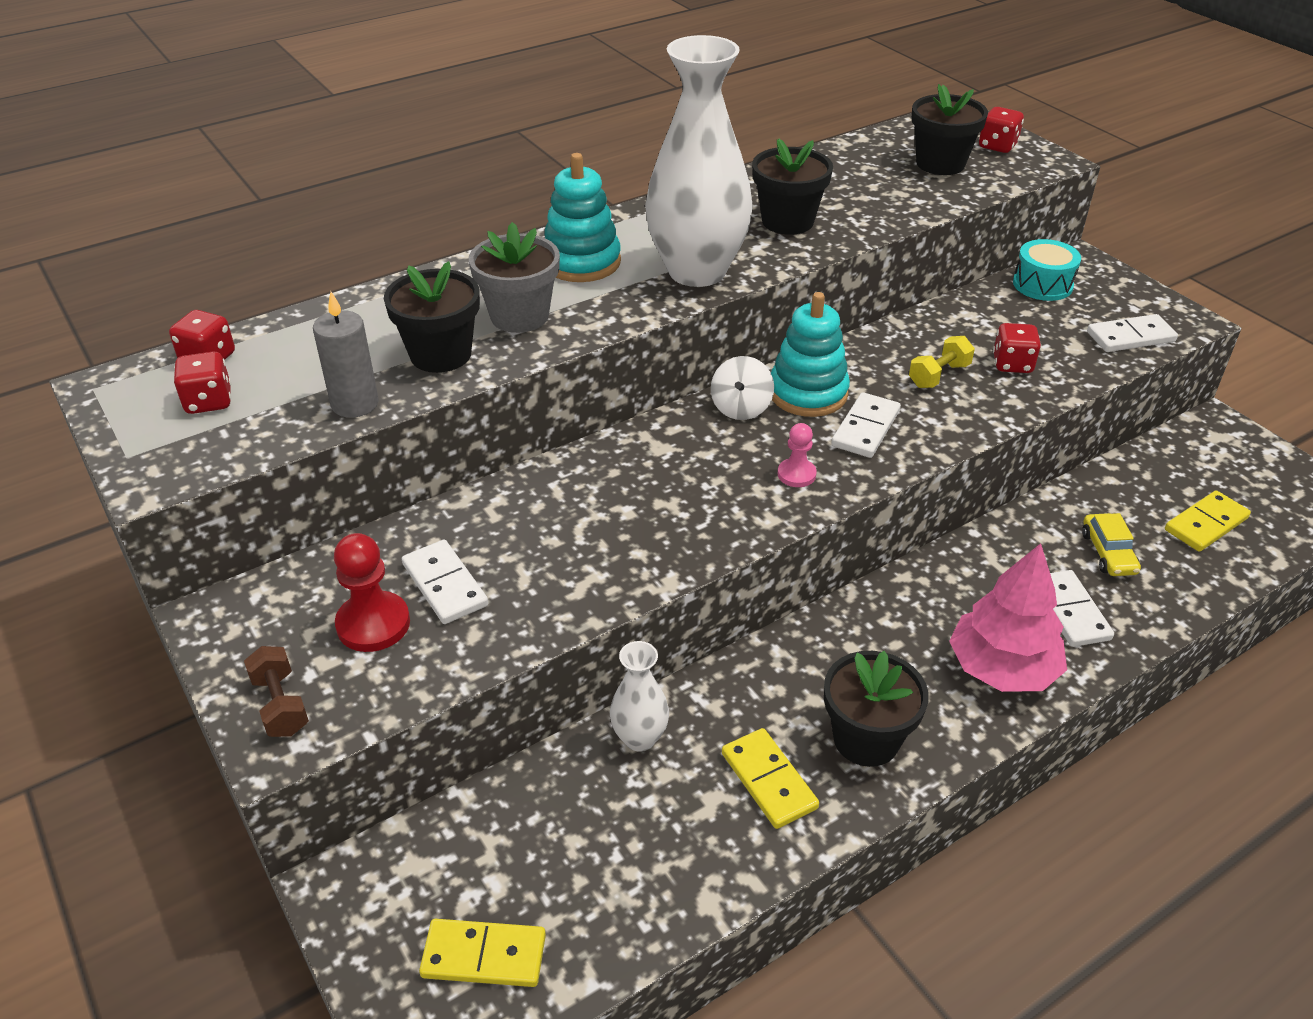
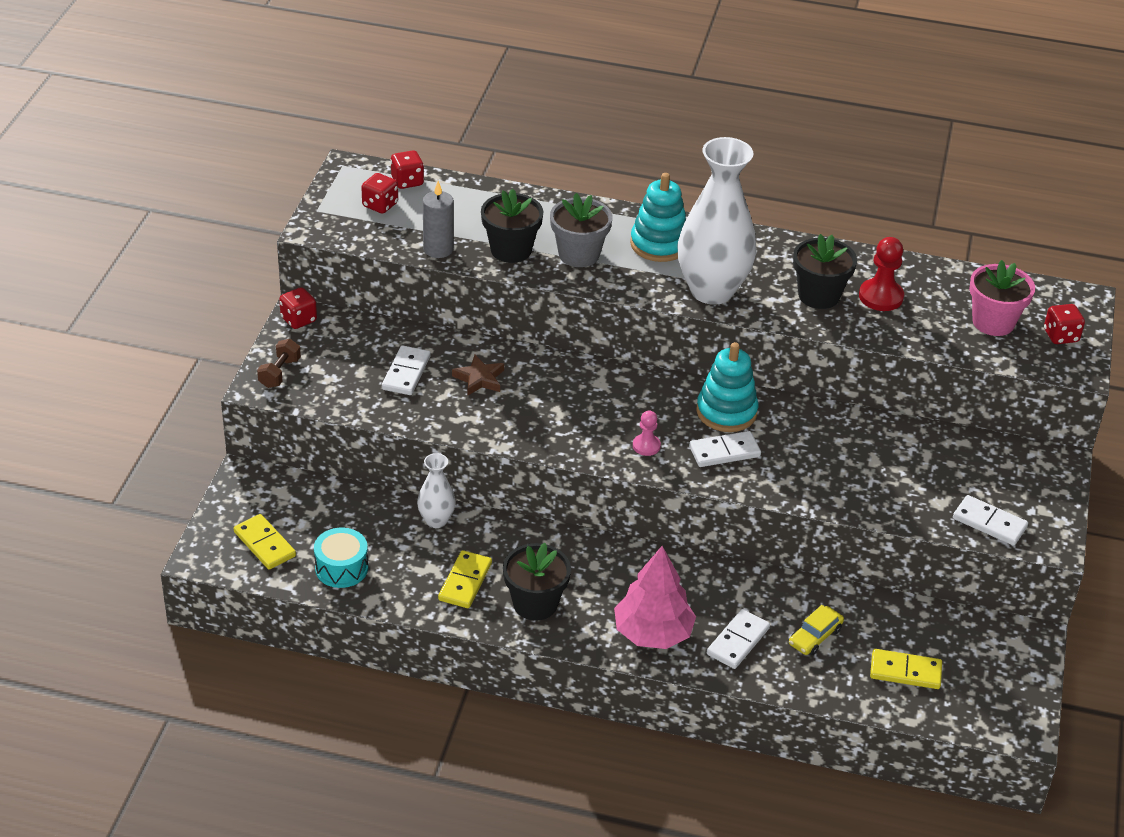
camera: 45 degrees right, 0 degrees up
red pawn [334,533,410,652] -> red pawn moved to [859,237,904,311]
white spinning top [711,356,774,420] -> none
yellow dumbbell [909,336,975,388] -> none
black flower pot [911,84,988,175] -> pink flower pot [969,260,1035,336]
red dice [993,323,1041,373] -> red dice moved to [279,287,317,329]
turquoise drum [1013,239,1081,301] -> turquoise drum moved to [314,528,368,588]
none -> brown star [452,355,504,396]

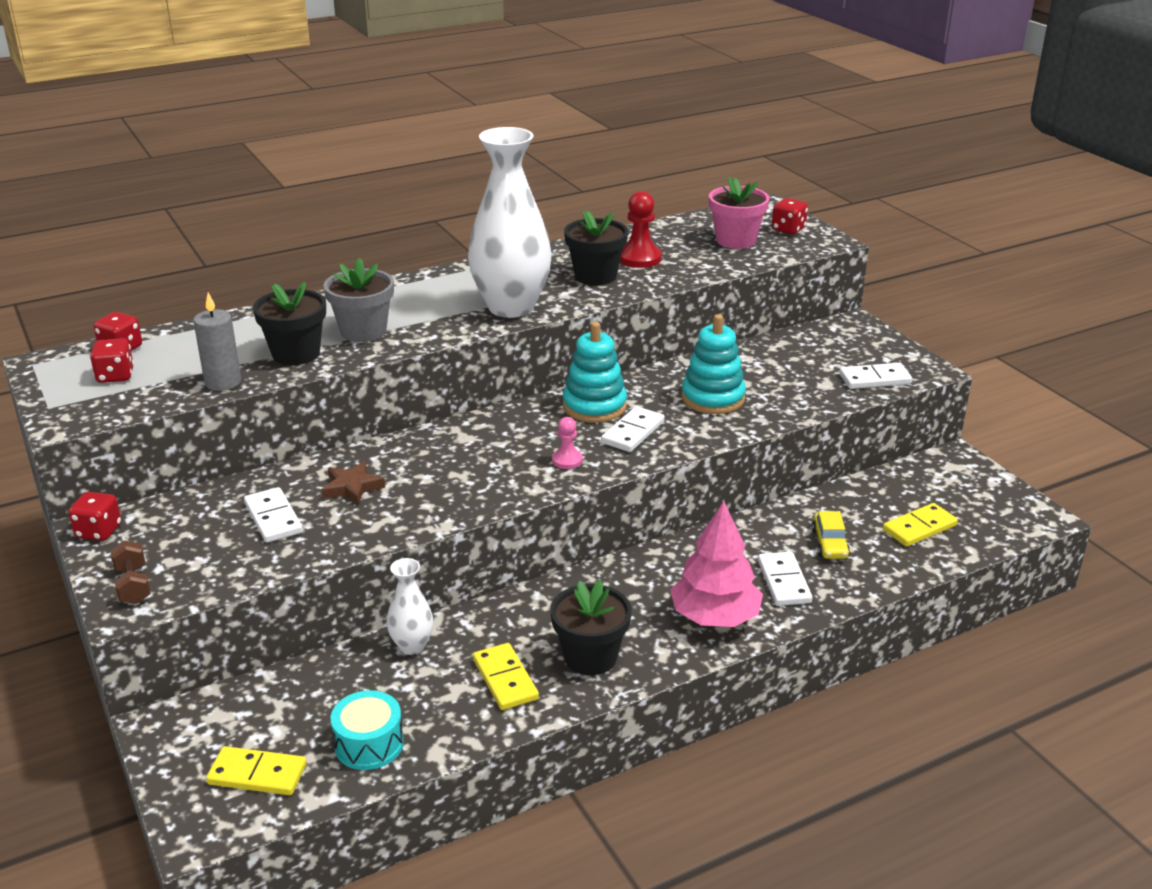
camera: 40 degrees left, 10 degrees down
turquoise stacking toy [630,173,686,262] -> turquoise stacking toy moved to [681,314,746,414]

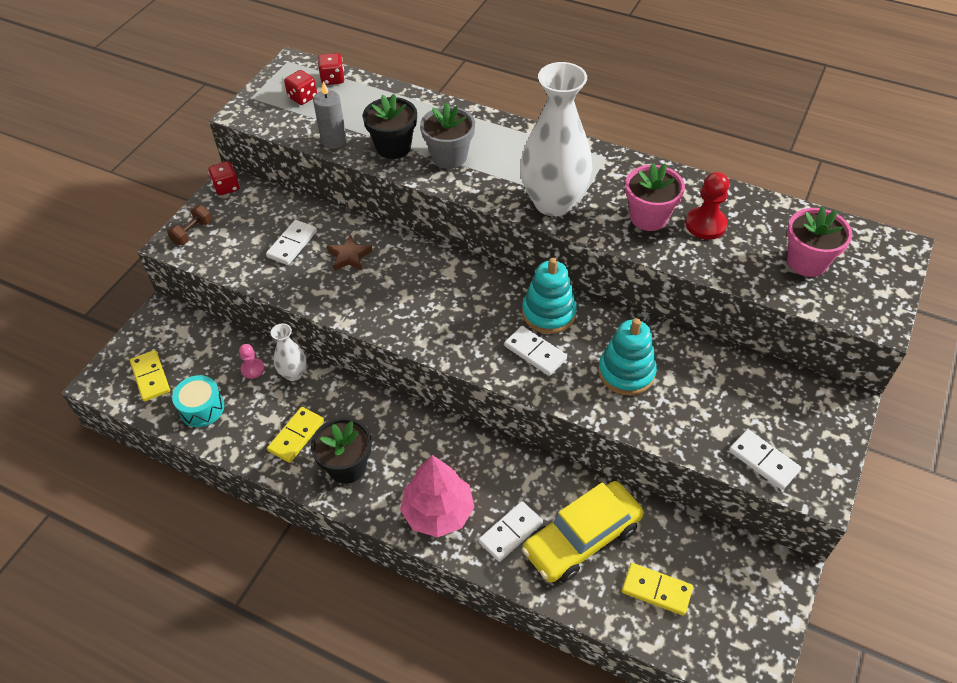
camera: 55 degrees right, 20 degrees up
pink pawn [552,417,583,469] -> pink pawn moved to [239,344,265,379]
black flower pot [564,210,628,285] -> pink flower pot [625,163,685,231]
white domino [601,406,665,452] -> white domino turned 45 degrees clockwise [504,326,567,376]
red dice [772,198,808,234] -> none
yellow car [812,511,850,559] -> yellow car [522,481,644,583], size x2.11

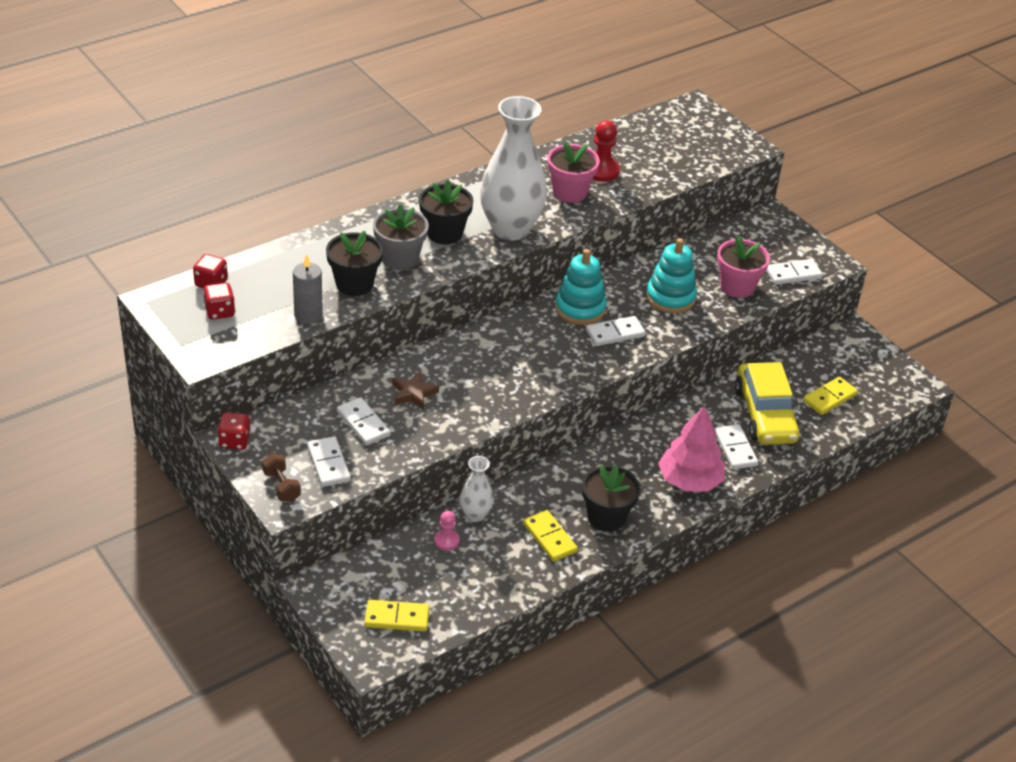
camera: 65 degrees left, 10 degrees down
turquoise drum [172,375,224,427] -> none
pink flower pot [787,207,852,277] -> pink flower pot moved to [717,236,770,298]
none -> white domino [307,437,351,487]
none -> black flower pot [419,180,474,245]

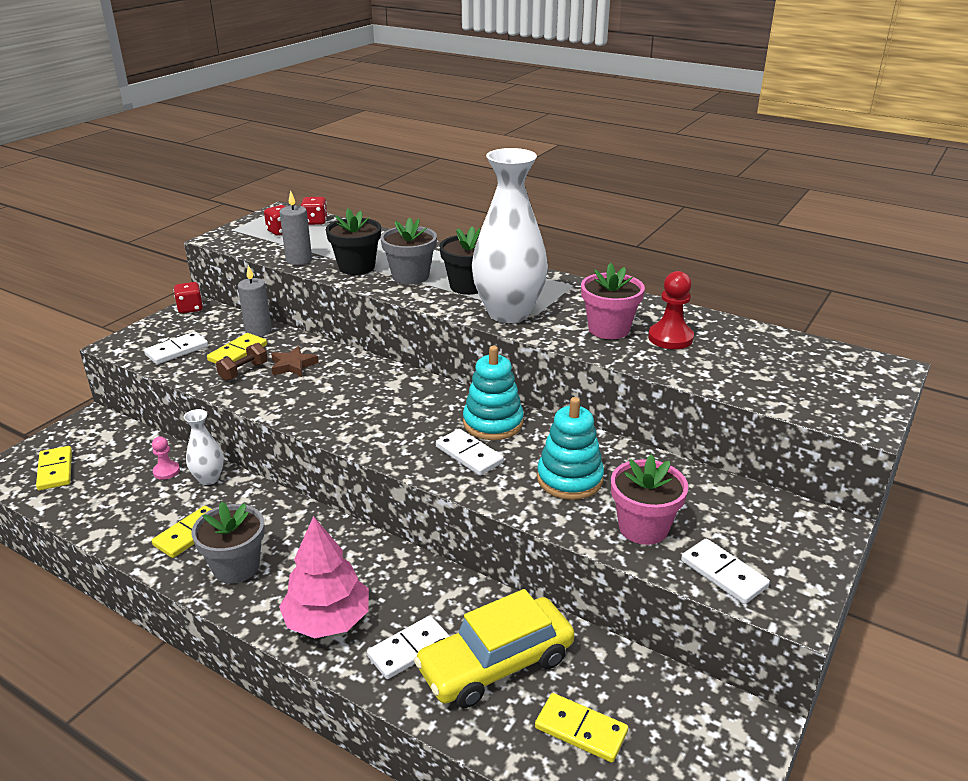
camera: 70 degrees right, 10 degrees down
brown dumbbell [262,454,301,502] -> brown dumbbell moved to [216,343,268,381]
white domino [337,397,391,446] -> yellow domino [207,333,267,364]
black flower pot [582,465,640,532] -> grey flower pot [192,502,265,584]
none -> grey candle [238,265,272,337]

